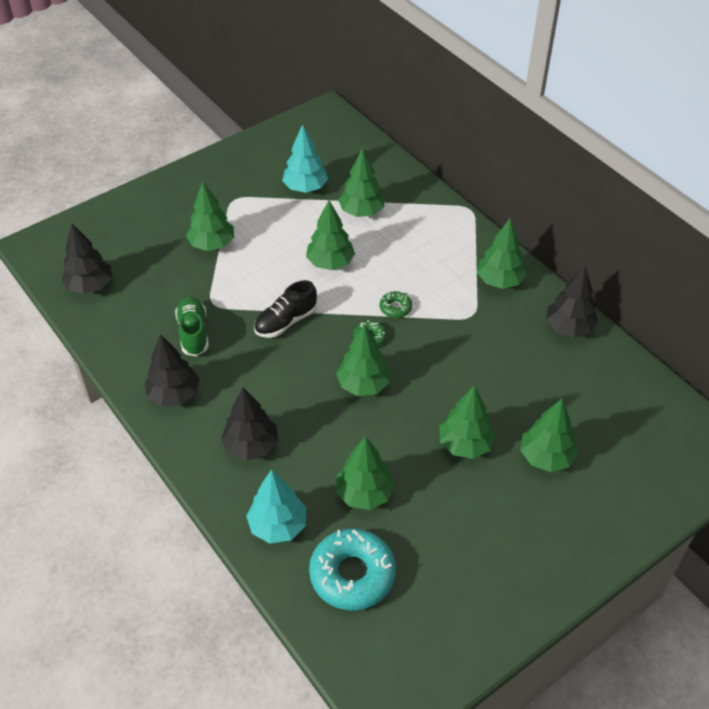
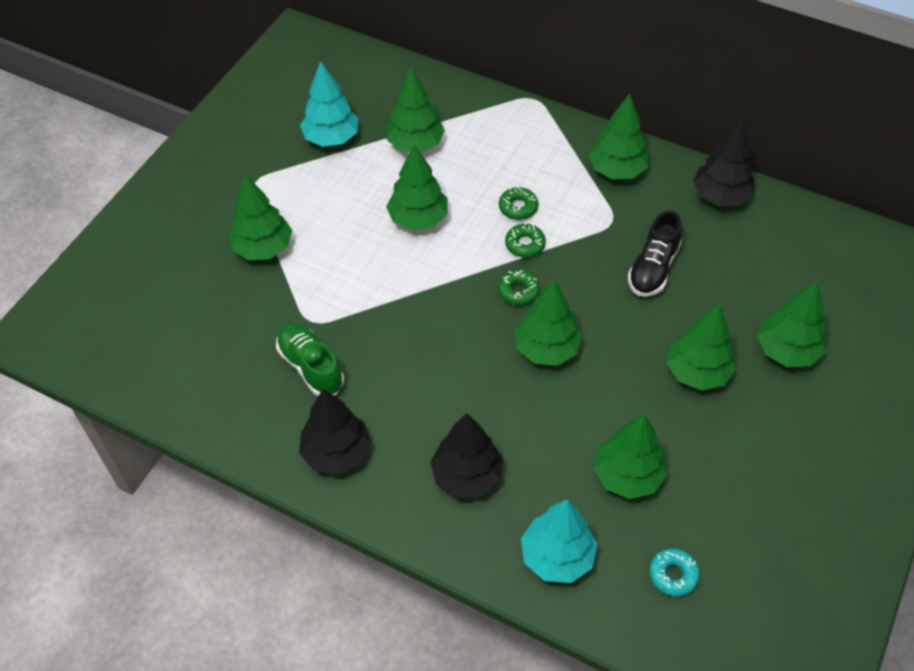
camera: 25 degrees left, 5 degrees up
black tree [62,224,112,294] -> none
black shoe [254,280,317,338] -> black shoe moved to [628,211,682,297]
turquoise donut [309,528,396,611] -> turquoise donut [650,549,700,597], size x0.47
none -> green donut [499,187,538,220]

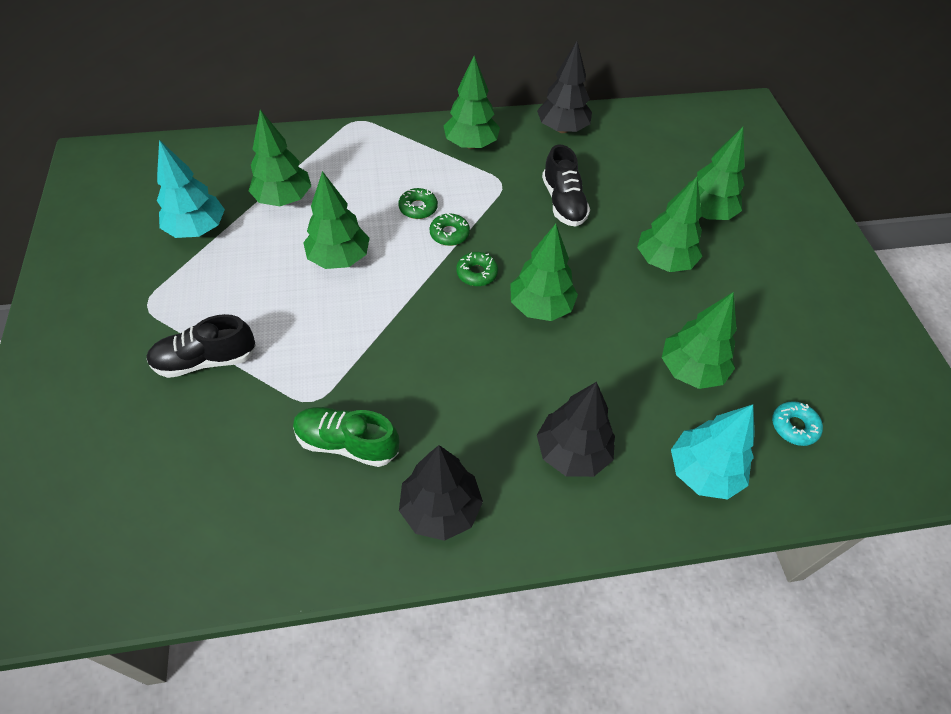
camera: 40 degrees left, 0 degrees up
green tree [229,175,292,260] -> black shoe [147,314,256,378]

